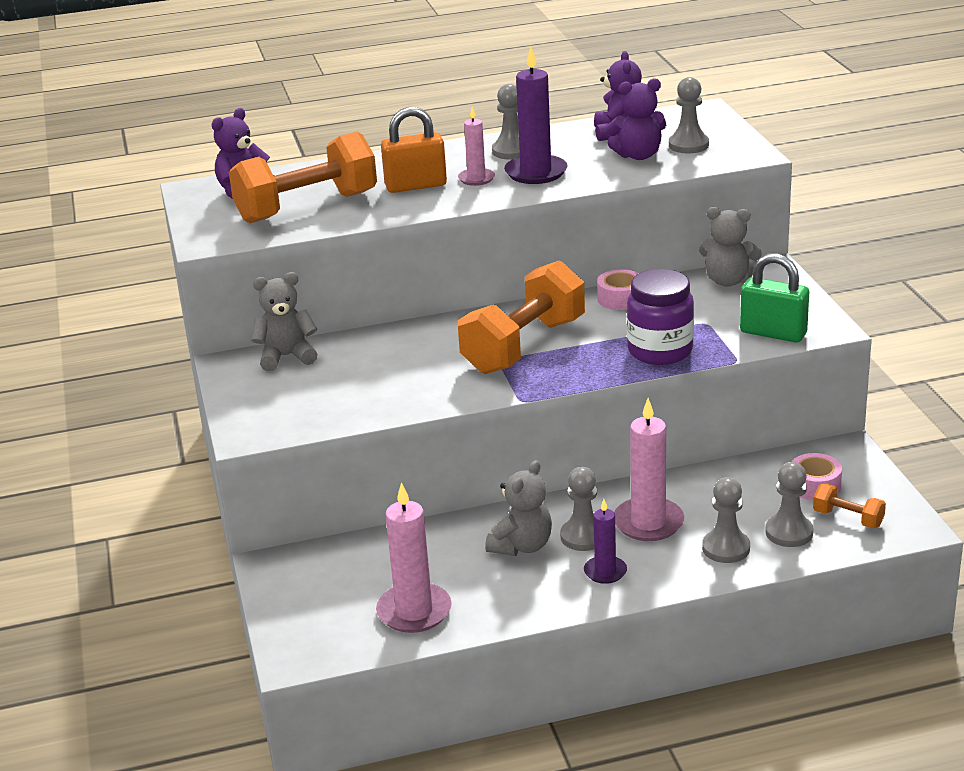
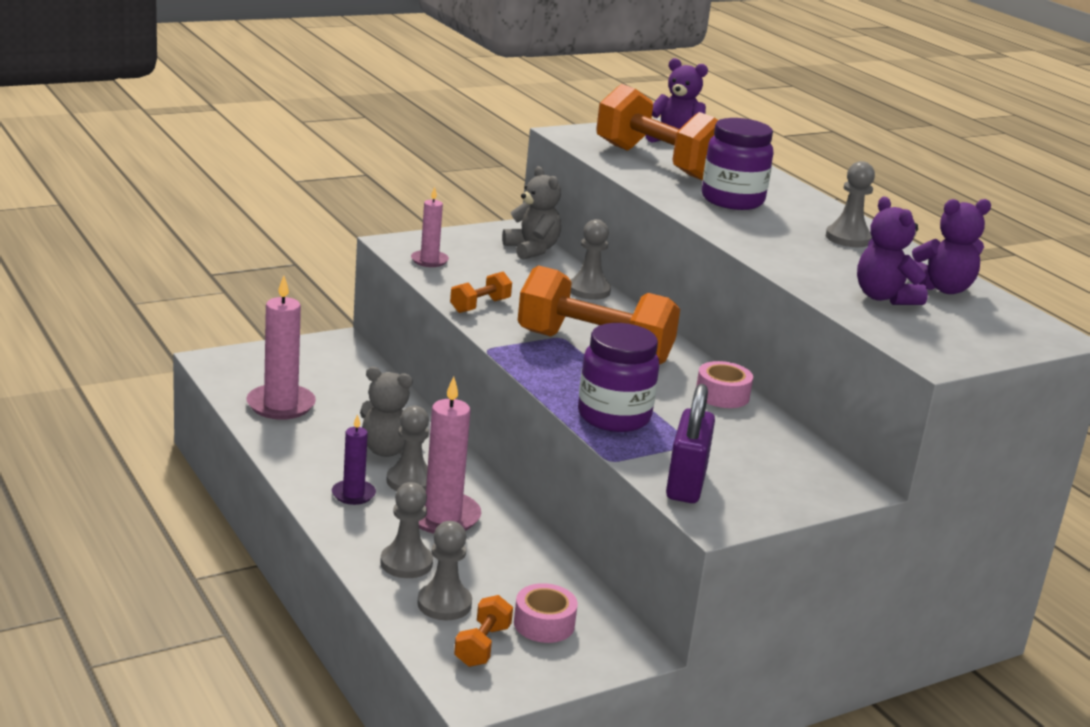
camera: 70 degrees right, 5 degrees down
orange padlock [381,107,447,193] -> purple jar [702,118,773,210]
pink candle [458,107,495,186] -> pink candle moved to [411,187,449,267]
purple candle [504,47,568,184] -> none
grey pawn [669,77,709,153] -> grey pawn moved to [570,219,611,300]
grey teddy bear [699,207,762,286] -> none
green padlock [740,253,809,342] -> purple padlock [666,384,715,503]
none -> orange dumbbell [450,272,512,313]

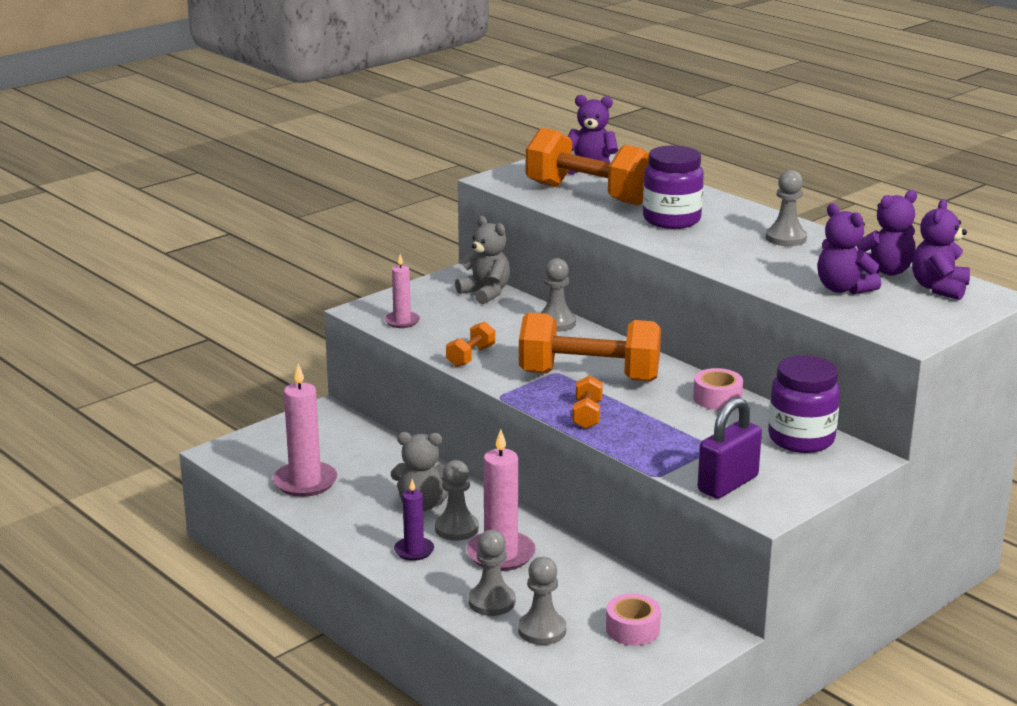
camera: 10 degrees left, 0 degrees up
orange dumbbell [454,595,513,667] -> orange dumbbell moved to [572,375,603,429]
purple jar [578,323,659,432] -> purple jar moved to [768,355,840,453]
purple padlock [666,384,715,503] -> purple padlock turned 45 degrees clockwise [698,397,762,499]
none -> purple teddy bear [912,199,970,300]

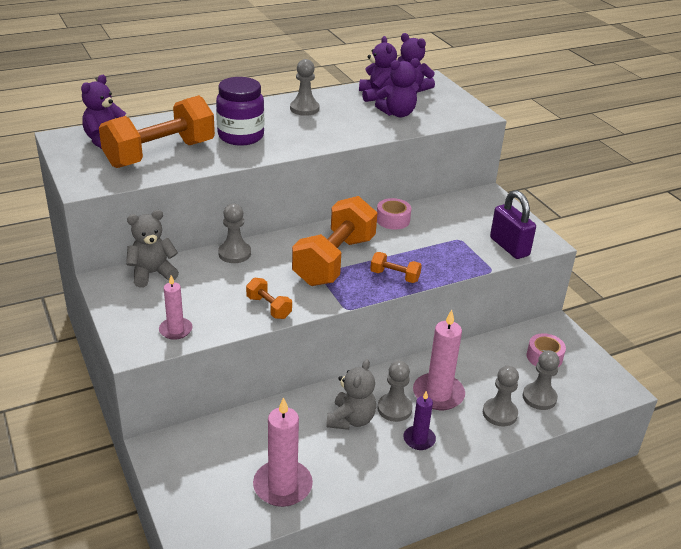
camera: 75 degrees left, 10 degrees up
purple jar [768,355,840,453] -> none

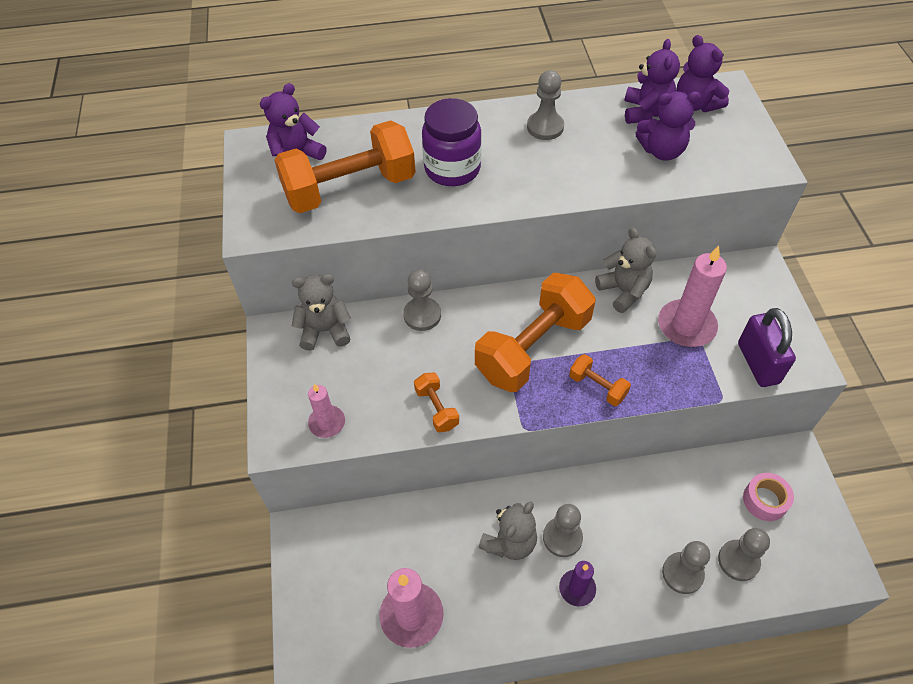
camera: 20 degrees right, 20 degrees up
pink tape [377,198,411,230] -> grey teddy bear [595,228,656,313]
pink candle [413,310,465,410] -> pink candle moved to [658,246,727,347]

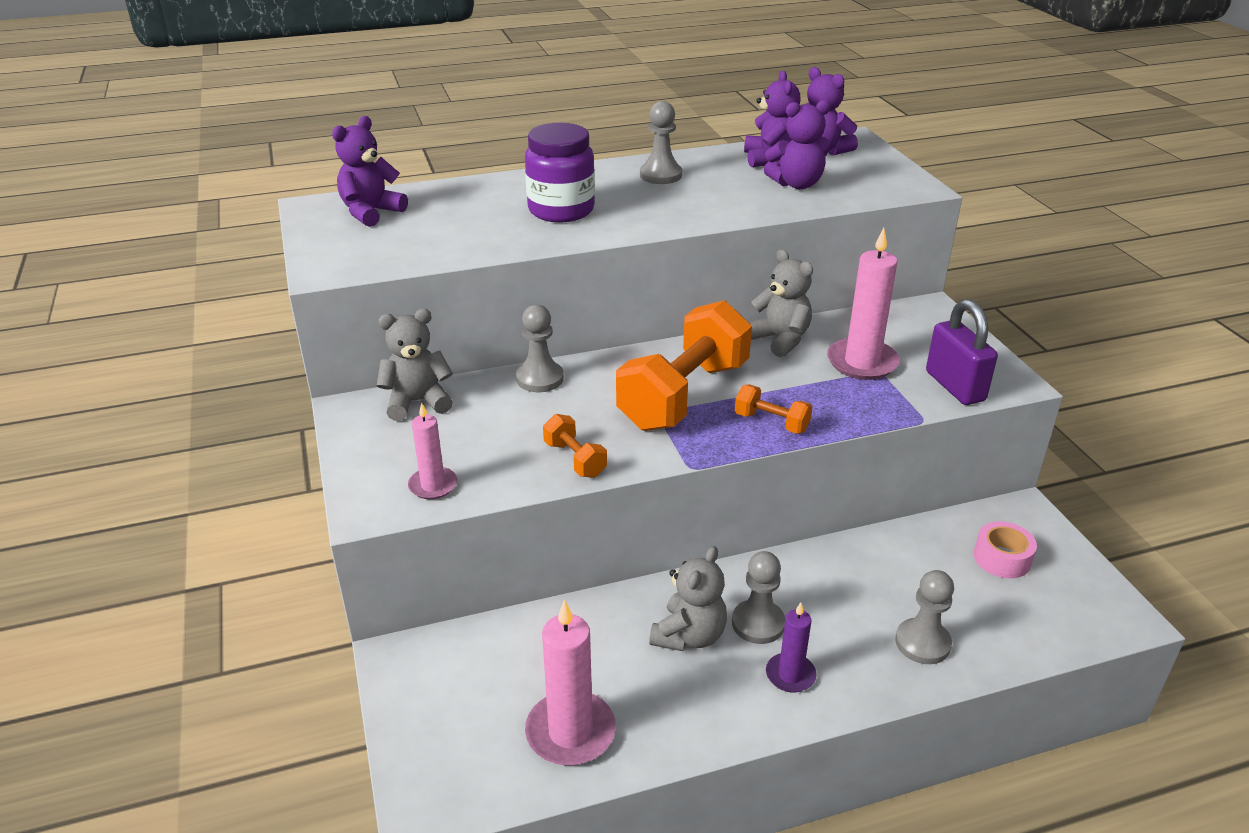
camera: 10 degrees left, 20 degrees down
orange dumbbell [274,120,416,213] -> none
grey pawn [718,528,770,581] -> none

